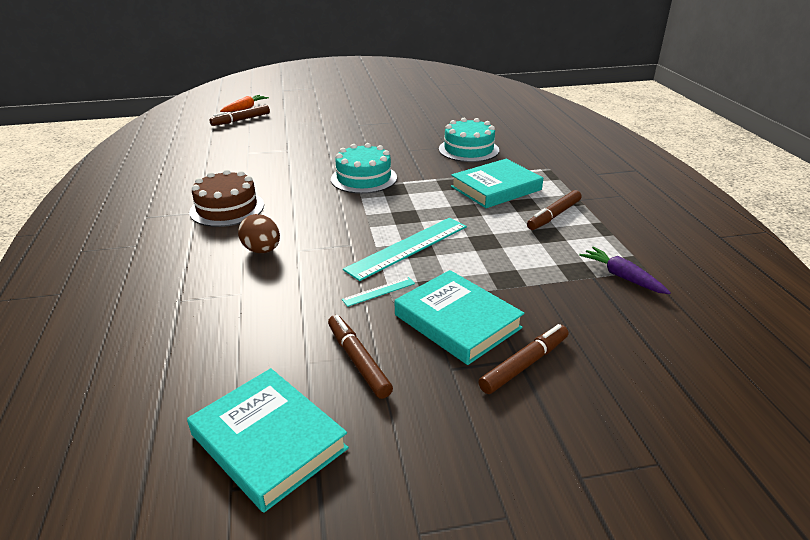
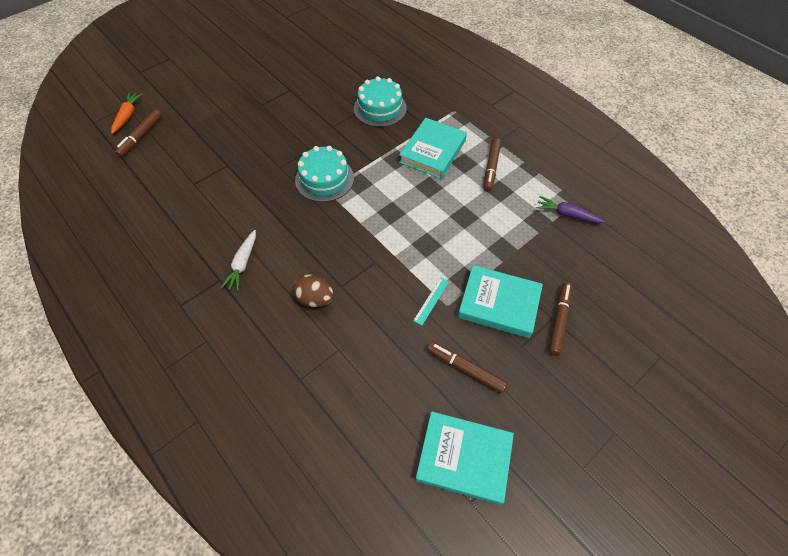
camera: 30 degrees left, 25 degrees up
brown cake [189,169,264,227] -> white carrot [221,230,256,291]
turquoise ruler [343,218,467,281] -> none

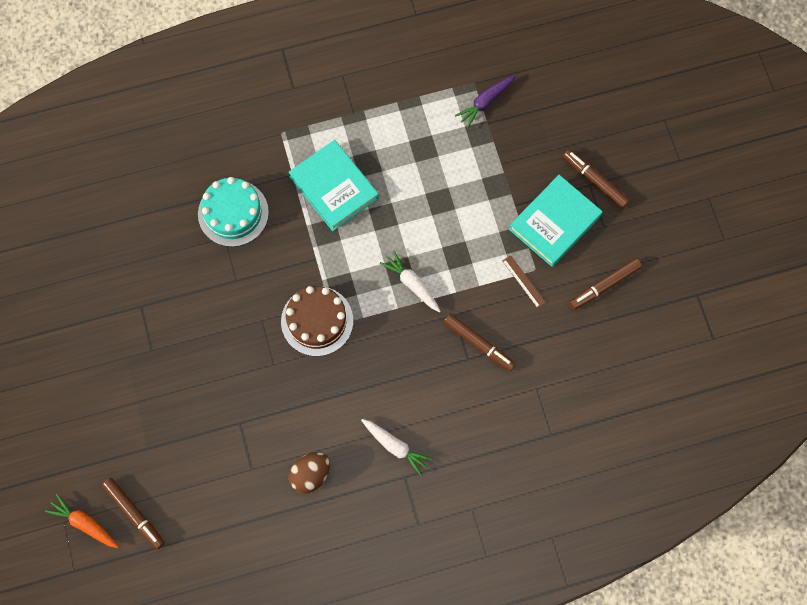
camera: 65 degrees left, 15 degrees up
brown egg [293,274,334,307] -> brown egg moved to [289,452,330,493]
turquoise cake [295,146,354,202] -> brown cake [281,286,353,356]
turquoise ruler [413,278,449,325] -> brown ruler [503,255,546,308]
turquoise book [415,411,514,505] -> none
brown marker [484,138,501,192] -> brown marker moved to [444,314,516,372]
none -> white carrot [380,250,441,313]

